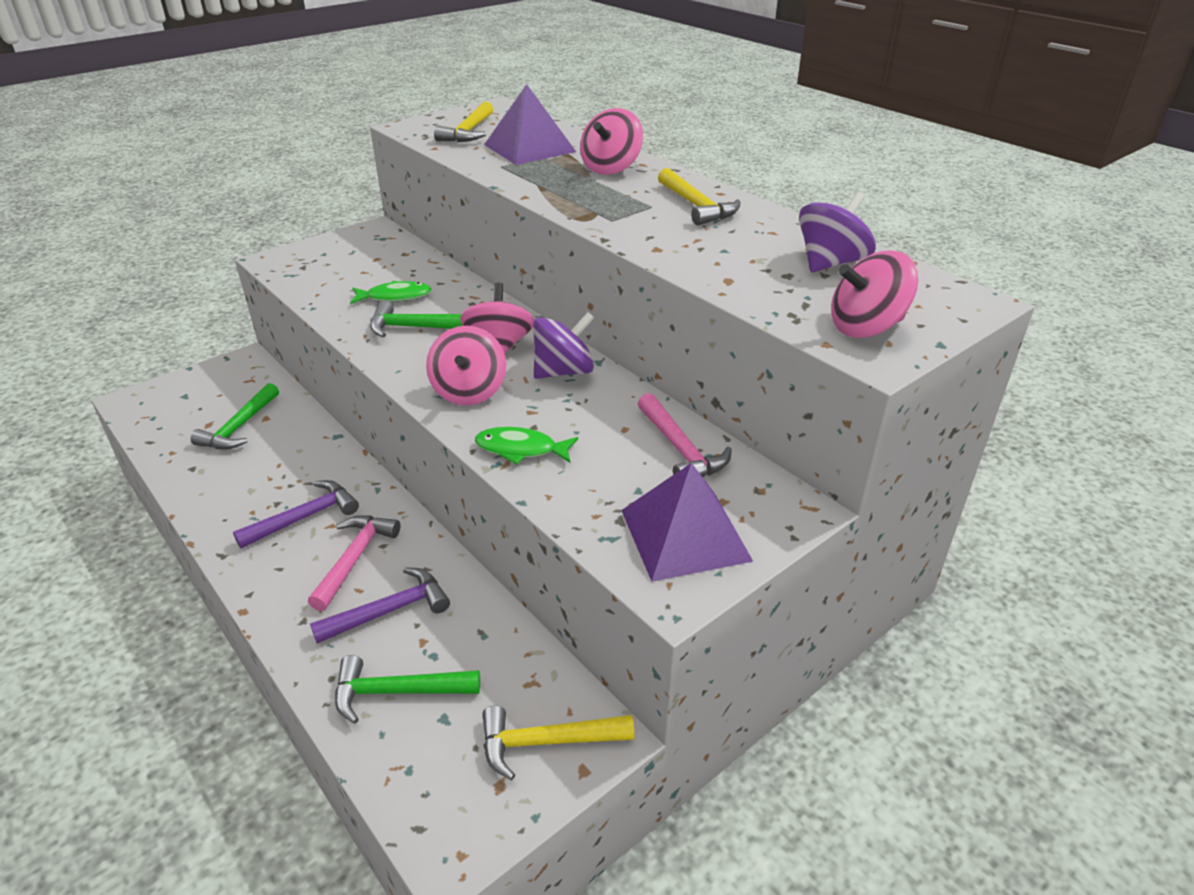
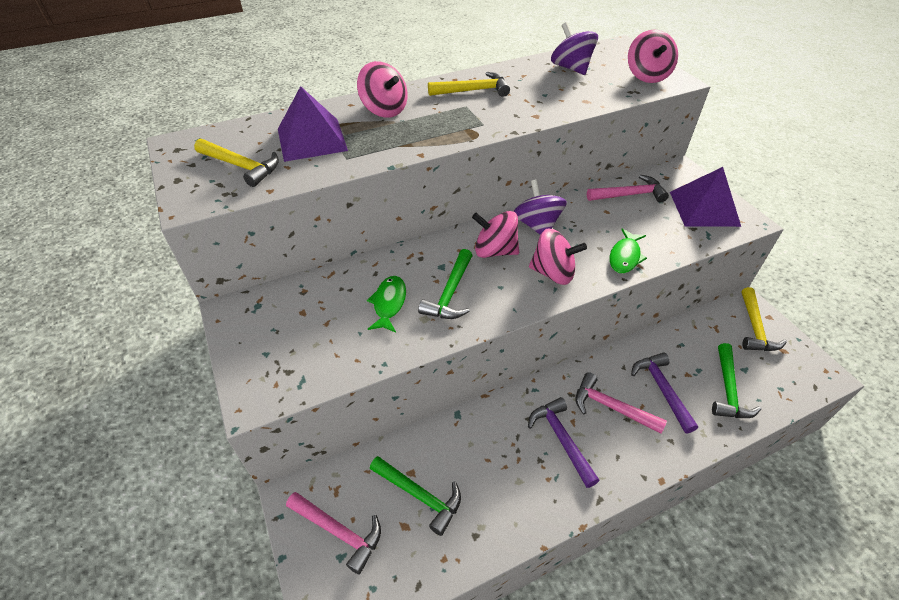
camera: 75 degrees left, 10 degrees up
none -> pink hammer [286,492,381,575]

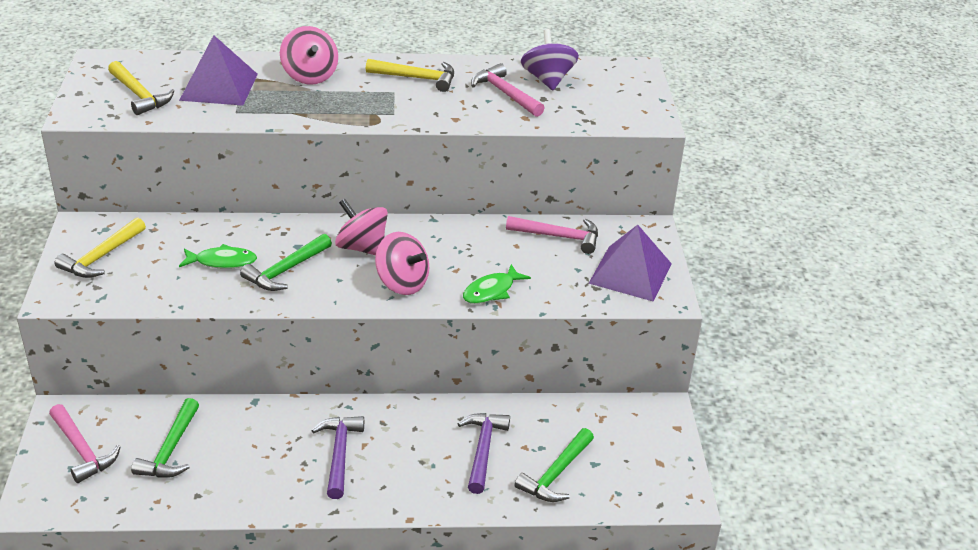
camera: 20 degrees right, 10 degrees down
green fish [367,276,406,332] -> green fish turned 60 degrees clockwise [179,244,257,269]
green hammer [370,456,461,536] -> green hammer turned 45 degrees clockwise [131,398,199,478]
purple spinning top [514,180,567,235] -> none
pink hammer [576,372,667,434] -> pink hammer moved to [471,63,544,117]
pink spinning top [628,29,678,83] -> none
yellow hammer [742,287,787,351] -> yellow hammer moved to [55,217,146,278]

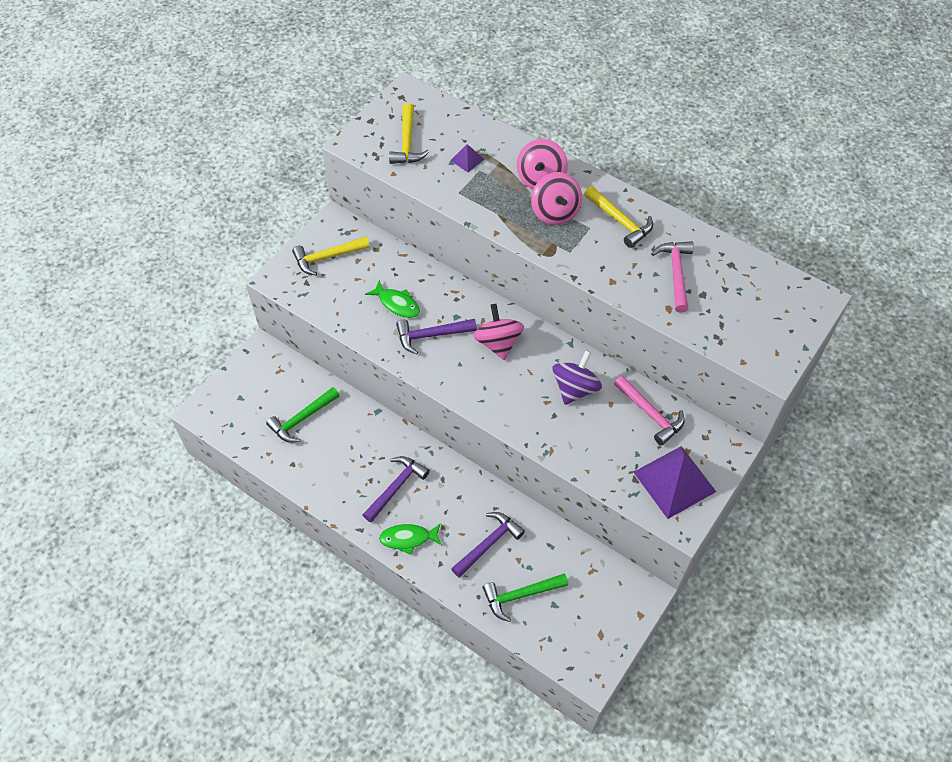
camera: 40 degrees right, 20 degrees up
pink hammer [49,404,121,483] -> none
purple pyramid [179,35,258,106] -> purple pyramid [450,144,484,172], size x0.45
green hammer [240,234,332,291] -> purple hammer [396,319,477,354]
pink spinning top [375,232,429,295] -> pink spinning top moved to [531,172,582,225]
green fish [463,264,531,304] -> green fish moved to [379,523,442,555]
purple spinning top [521,29,579,90] -> purple spinning top moved to [552,350,602,405]

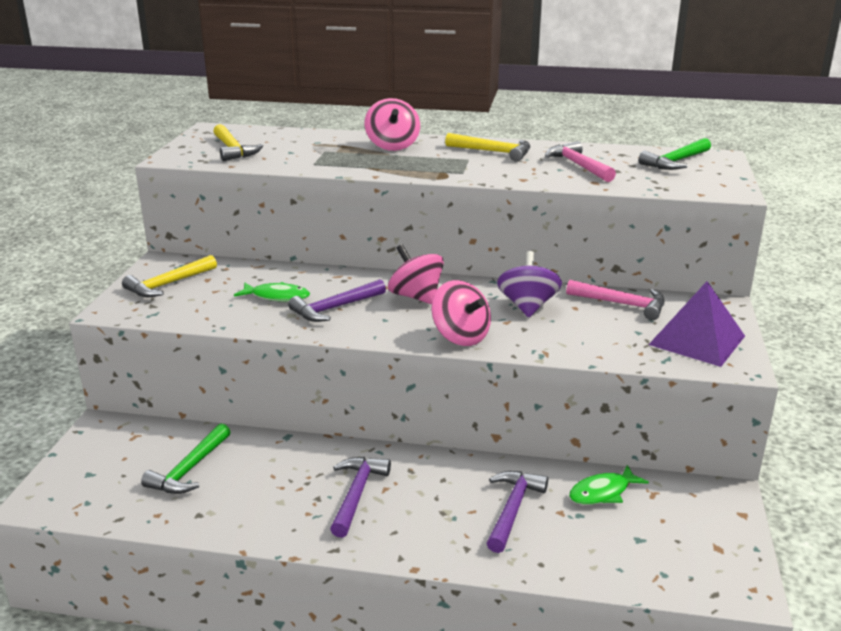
camera: 25 degrees left, 30 degrees down
green fish [379,523,442,555] -> green fish moved to [569,465,649,505]
purple pyramid [450,144,484,172] -> none
green hammer [482,573,568,622] -> green hammer moved to [639,138,711,170]
pink spinning top [531,172,582,225] -> pink spinning top moved to [431,280,491,346]

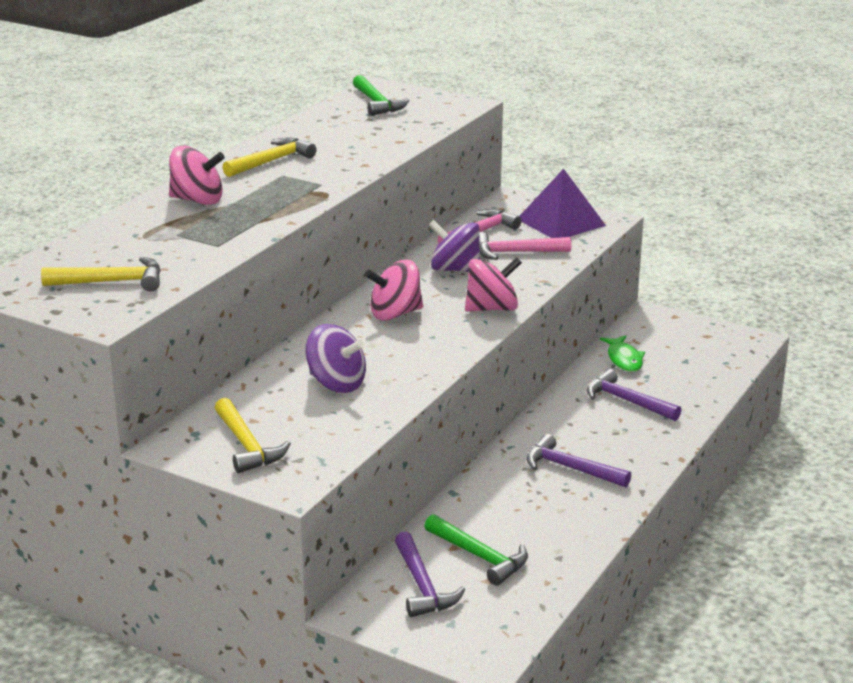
camera: 70 degrees left, 0 degrees up
green fish [234,282,310,302] -> purple spinning top [306,324,366,393]
purple hammer [288,279,386,322] -> purple hammer moved to [395,532,466,617]
pink hammer [545,141,616,182] -> pink hammer moved to [479,232,571,260]

